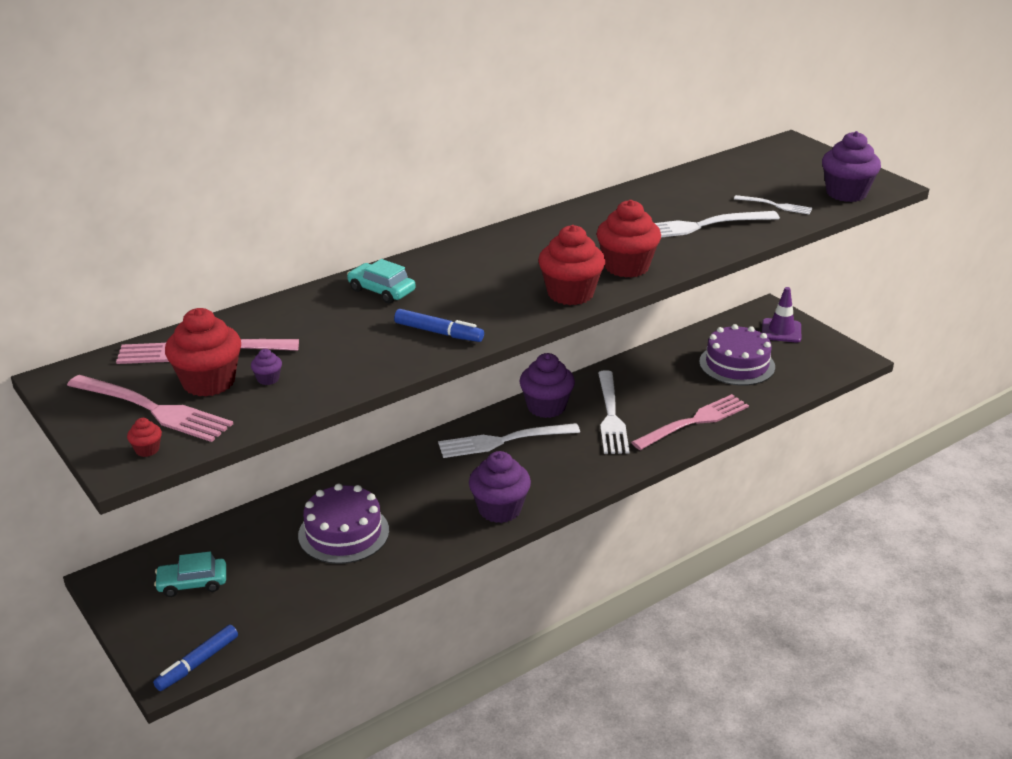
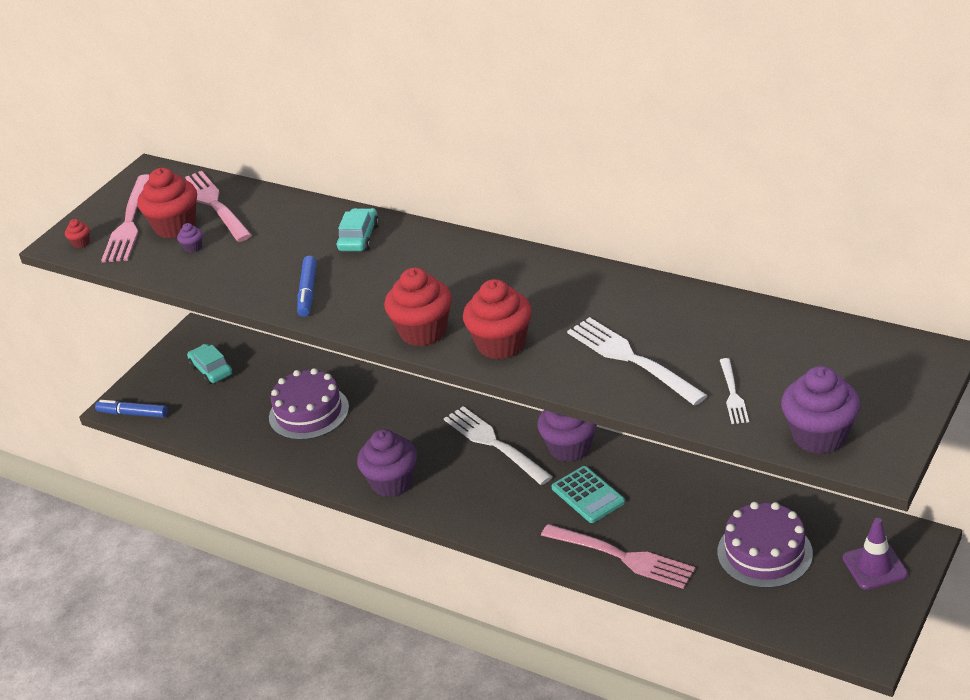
camera: 70 degrees right, 5 degrees up
white fork [598,370,630,454] -> turquoise calculator [551,466,625,523]

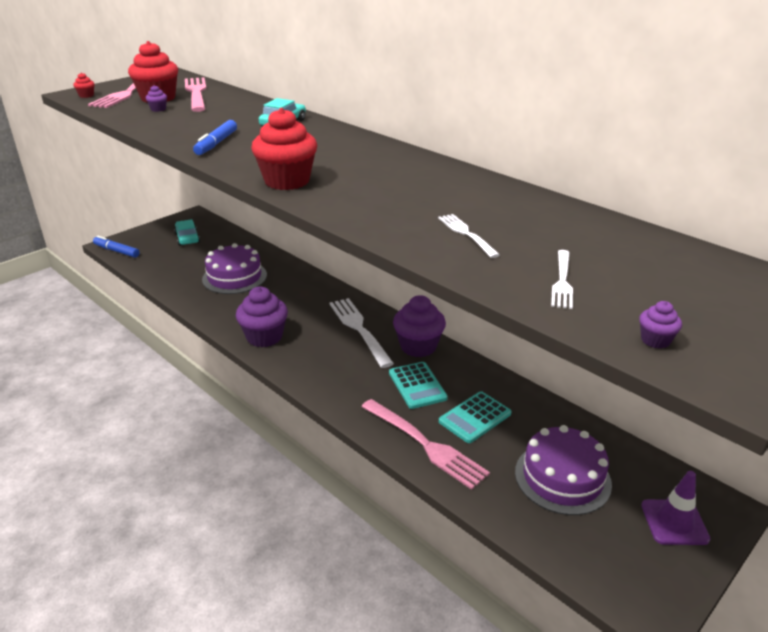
camera: 10 degrees right, 5 degrees down
red cupcake [463,279,532,360] -> none
white fork [567,317,708,406] -> white fork [438,214,500,258], size x0.53
purple cupcake [781,366,860,454] -> purple cupcake [639,301,682,349], size x0.42
none -> turquoise calculator [439,391,511,443]

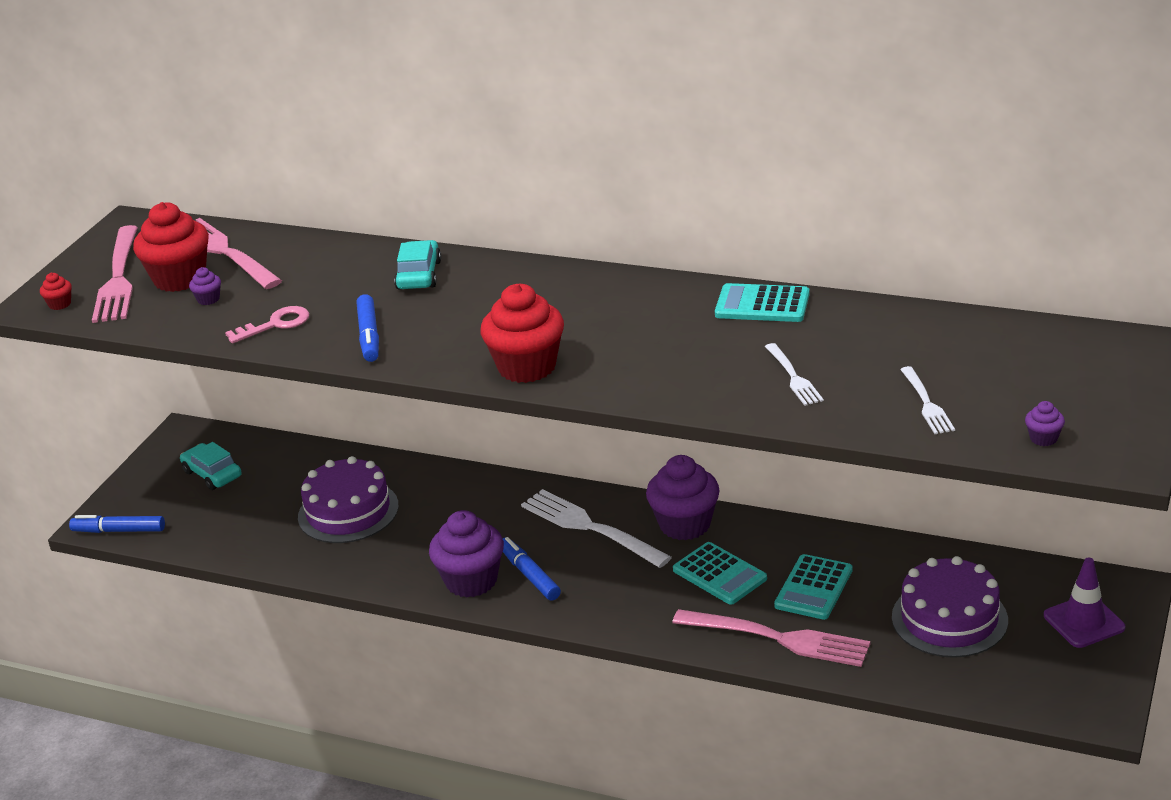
camera: 20 degrees left, 0 degrees up
white fork [438,214,500,258] -> white fork turned 150 degrees counterclockwise [765,343,824,406]
none -> pink key [225,306,309,344]
none -> blue marker [503,537,561,600]
none -> turquoise calculator [715,283,810,322]

